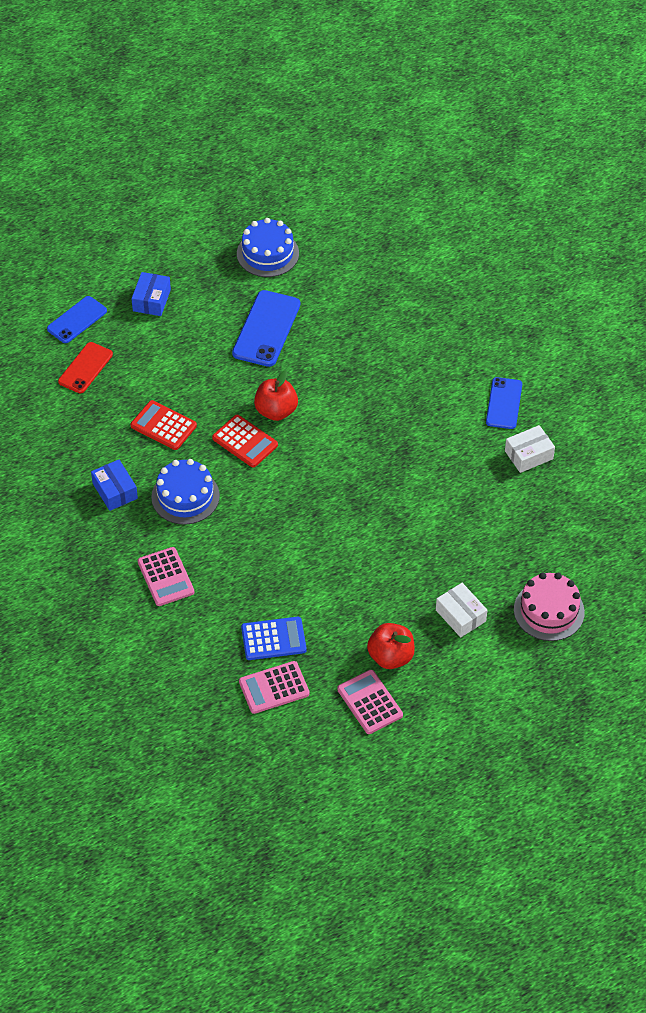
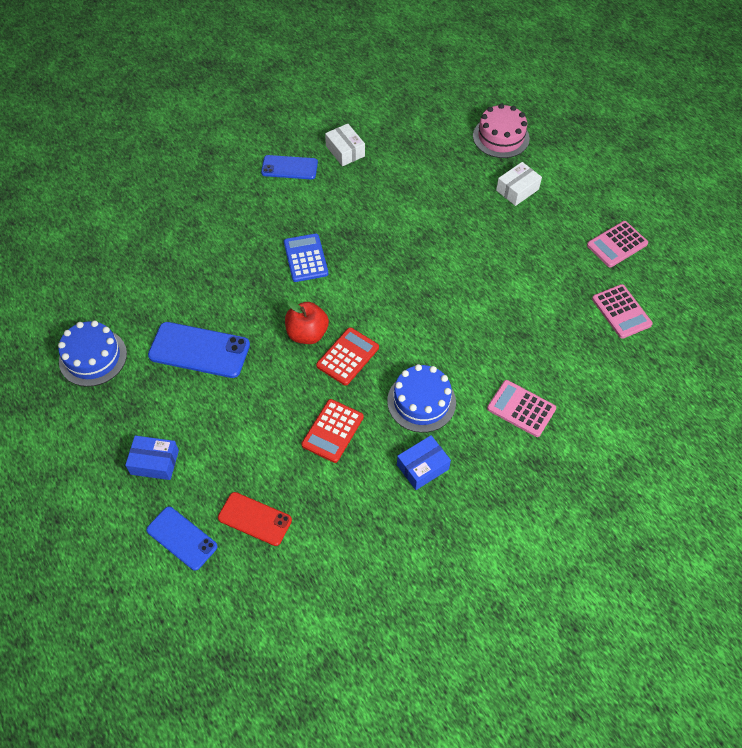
camera: 95 degrees left, 5 degrees up
pink calculator [138,547,195,606] -> pink calculator turned 120 degrees counterclockwise [487,380,556,437]
blue calculator [241,617,307,660] -> blue calculator moved to [284,233,328,282]
red apple [367,623,415,669] -> none

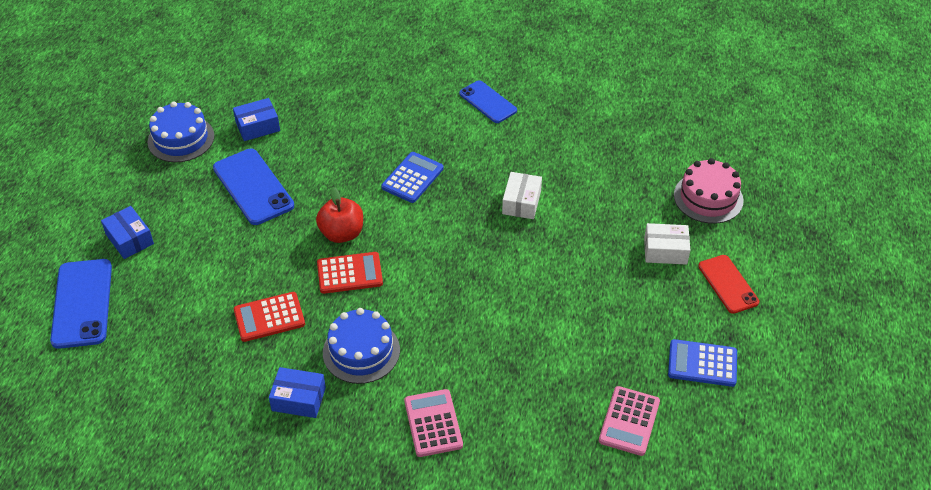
camera: 45 degrees right, 10 degrees down
blue phone [146,507,218,571] -> blue phone [50,259,112,349], size x1.52
red phone [218,492,292,546] -> red phone moved to [698,255,759,314]
white box [325,124,365,166] -> white box moved to [502,172,542,219]
pink calculator [587,221,648,267] -> blue calculator [668,339,737,387]
none -> blue box [233,98,280,141]

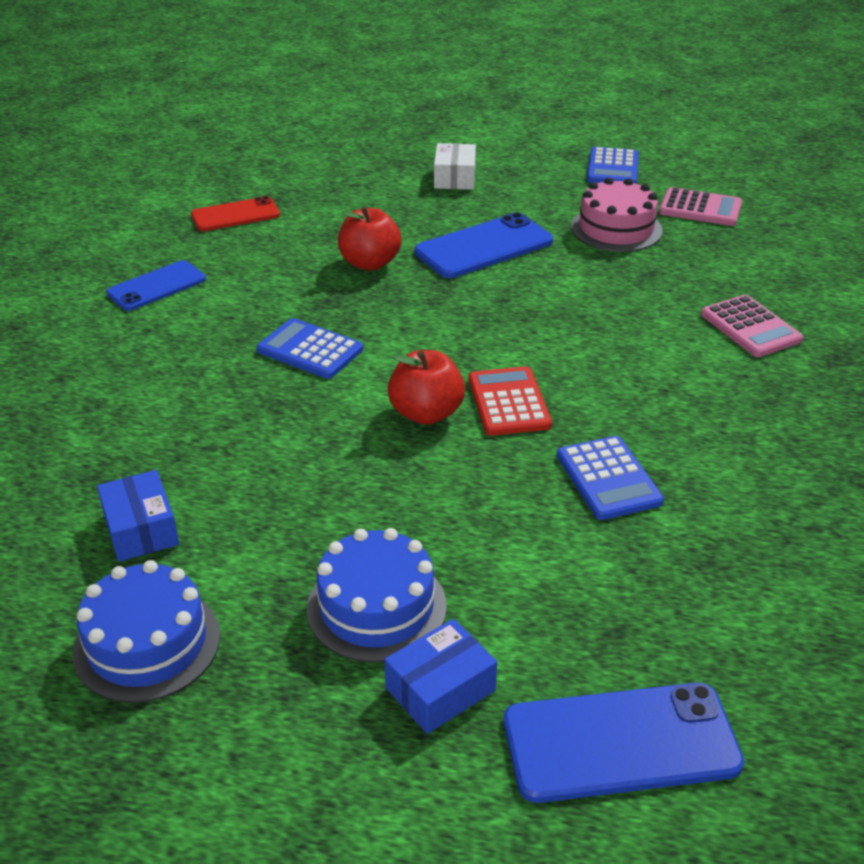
camera: 90 degrees left, 10 degrees down
blue phone [213,149,294,225] -> blue phone moved to [415,212,553,278]
red calculator [234,292,305,342] -> blue calculator [557,436,664,520]
blue box [269,367,326,418] -> none
blue cake [323,308,400,384] -> blue cake moved to [307,528,447,662]
pink calculator [404,389,463,457] -> pink calculator turned 105 degrees counterclockwise [701,295,803,357]
white box [502,172,542,219] -> red apple [338,206,402,270]
pink cake [674,158,744,224] -> pink cake moved to [571,178,663,252]
red phone [698,255,759,314] -> red phone moved to [191,196,280,231]

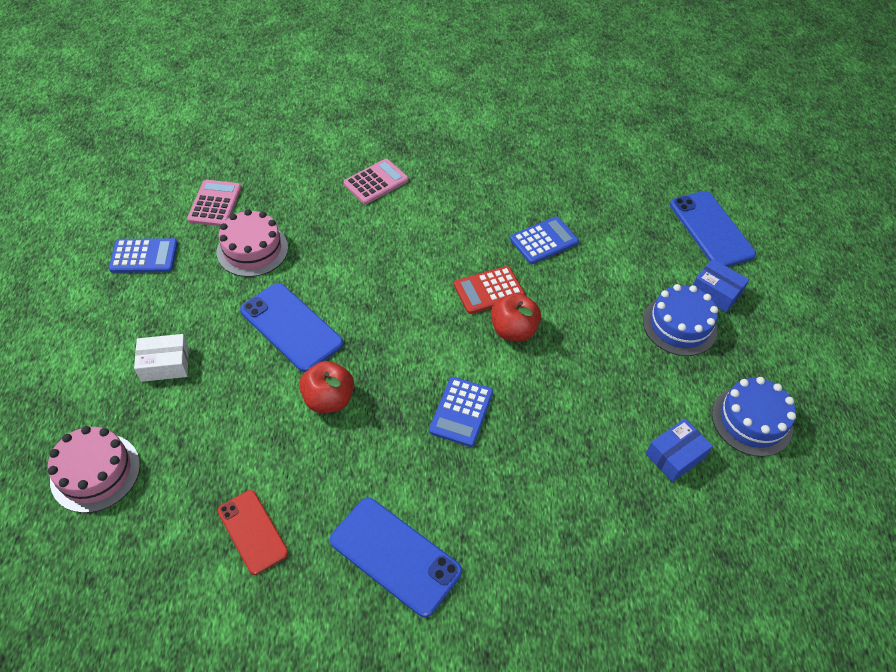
camera: 105 degrees left, 15 degrees up
blue phone [106,260,206,311] -> blue phone [330,498,462,617], size x1.52
none -> pink cake [48,426,140,513]

